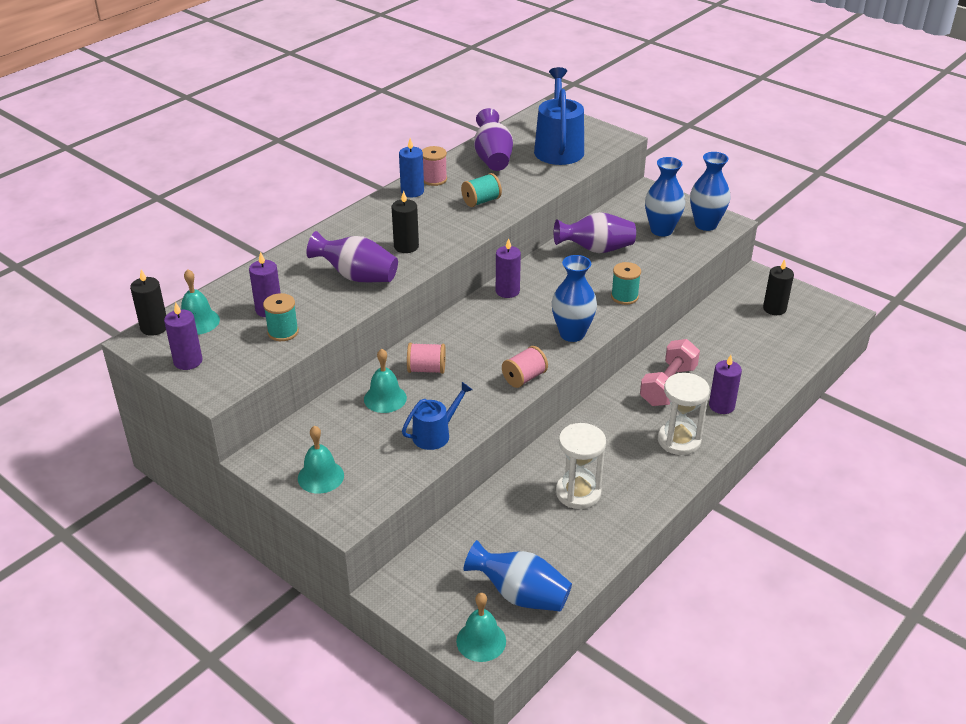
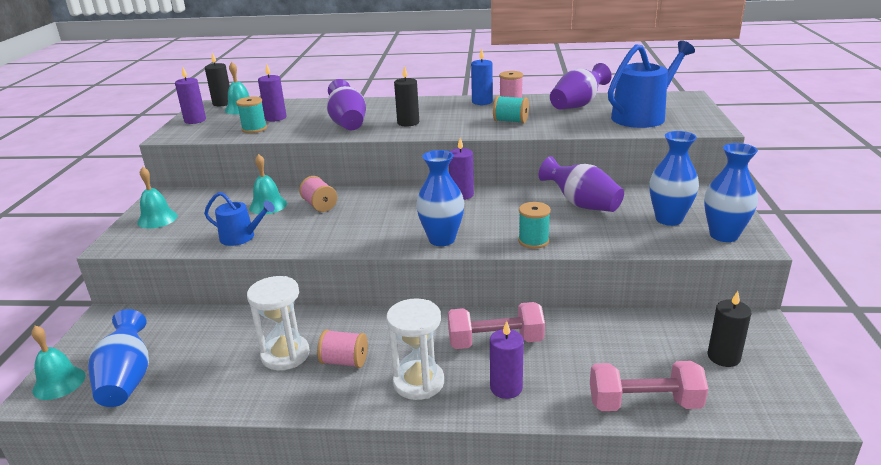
camera: 55 degrees right, 10 degrees down
pink spool [502,346,548,388] -> pink spool moved to [317,329,368,368]
none -> pink dumbbell [590,361,708,411]

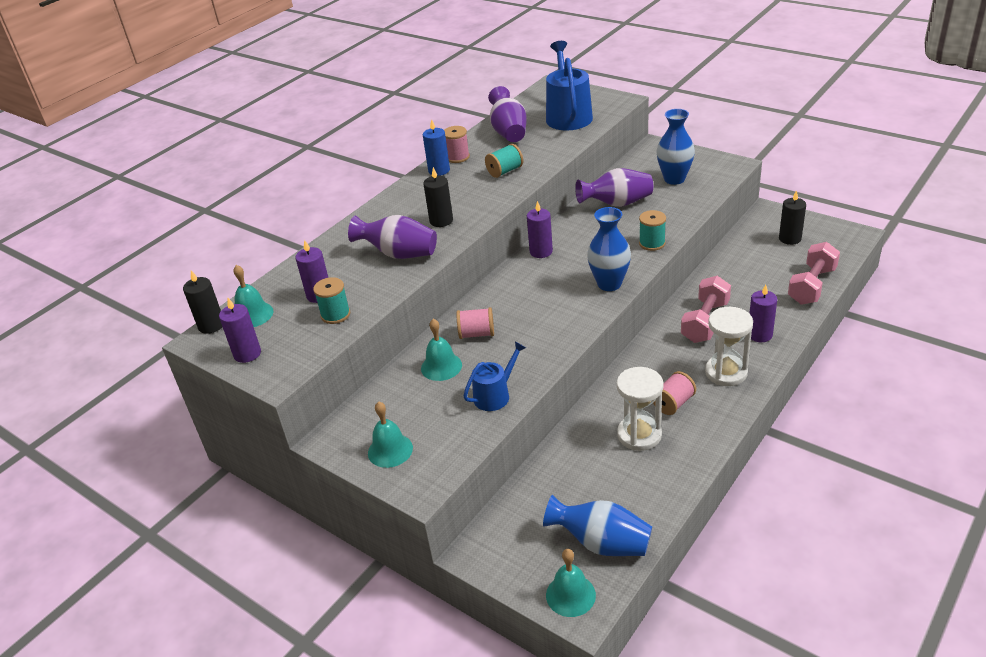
camera: 55 degrees left, 10 degrees up
blue vase [704,143,758,242] -> none

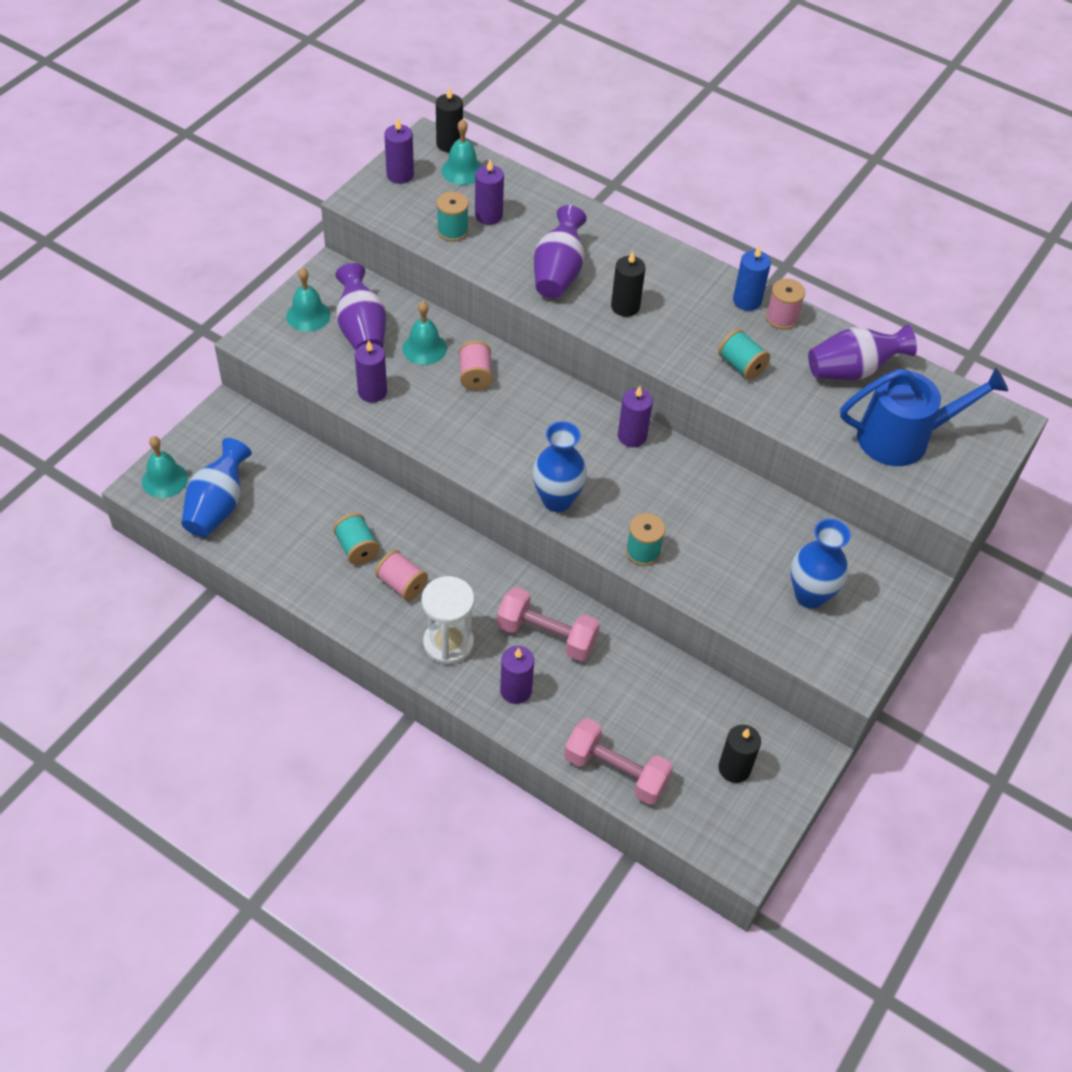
camera: 80 degrees right, 15 degrees up
blue watering can [463,341,526,411] -> purple candle [355,340,387,403]
purple vase [575,168,653,207] -> purple vase moved to [335,263,386,351]
white hourglass [617,367,664,451] -> turquoise spool [333,513,380,565]

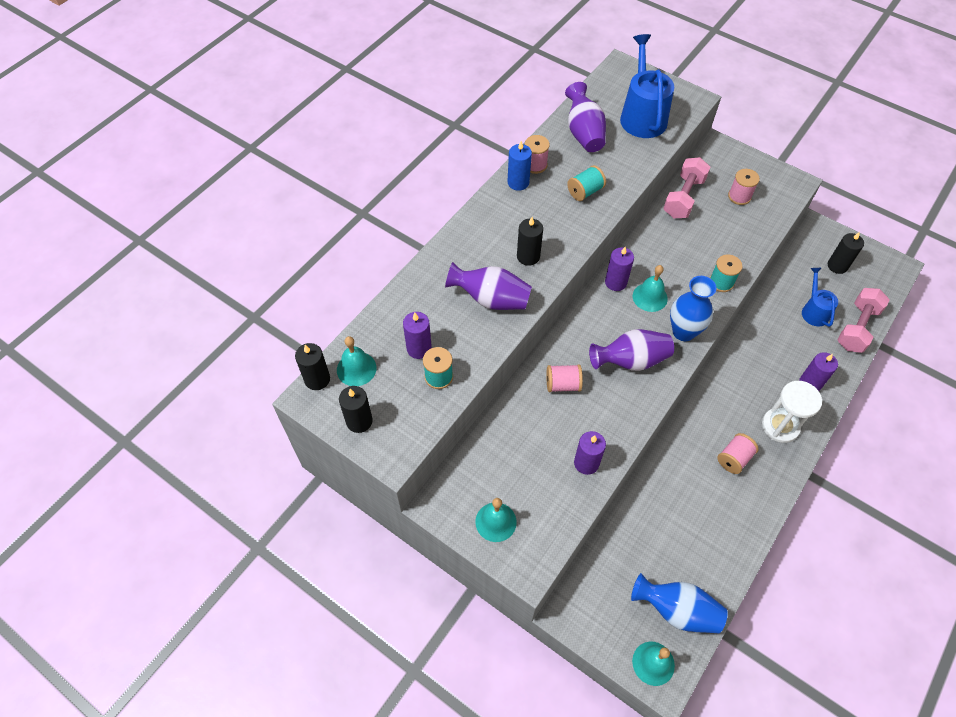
camera: 85 degrees left, 5 degrees up
turquoise spool [333,513,380,565] -> none
purple vase [335,263,386,351] -> purple vase moved to [589,329,674,371]
purple candle [384,118,414,184] -> black candle [339,386,373,433]
turquoise bell [402,301,447,365] -> turquoise bell moved to [633,265,668,312]
pink dumbbell [497,587,600,661] -> pink dumbbell moved to [663,157,710,218]
blue vase [791,519,851,609] -> pink spool [728,169,760,205]
none -> blue watering can [802,268,838,327]

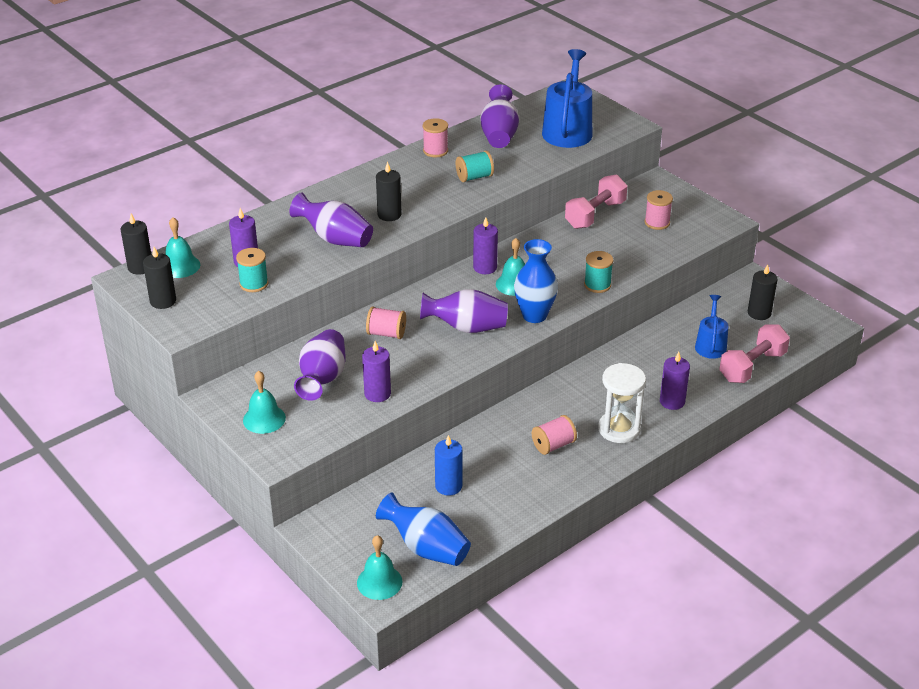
camera: 15 degrees right, 20 degrees down
blue candle [507,141,532,191] -> blue candle moved to [435,435,462,496]
none -> purple vase [294,329,346,401]

